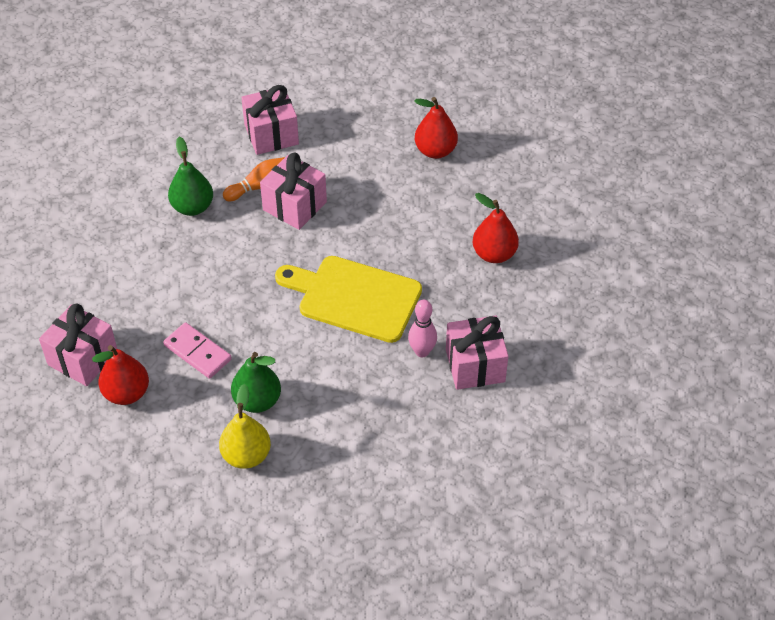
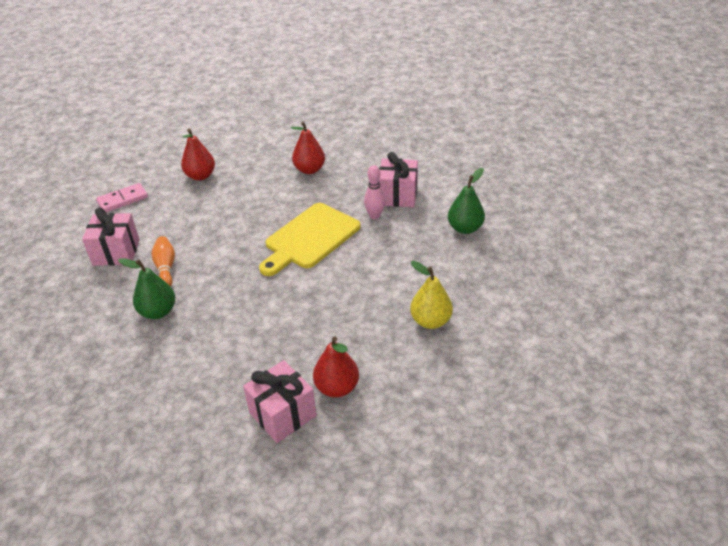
camera: 70 degrees left, 10 degrees down
pink domino [163,322,232,379] -> pink domino moved to [96,183,148,212]
green pear [231,352,281,413] -> green pear moved to [448,168,485,234]
pink gift [260,153,327,230] -> none

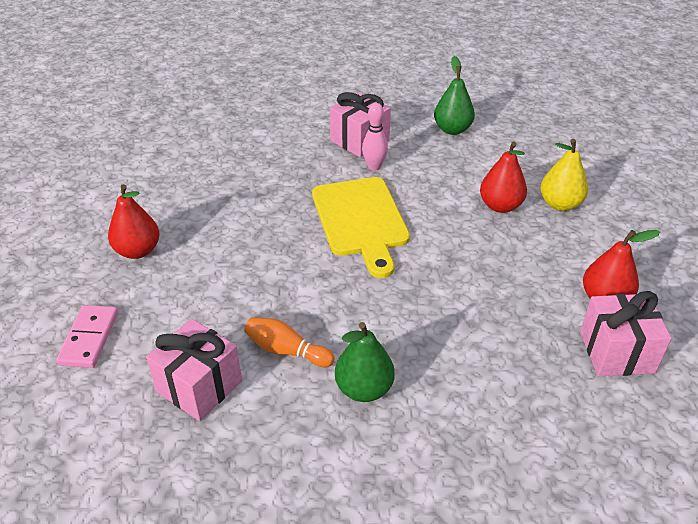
camera: 55 degrees left, 0 degrees up
red pear [291,122,325,174] -> red pear moved to [480,141,527,213]

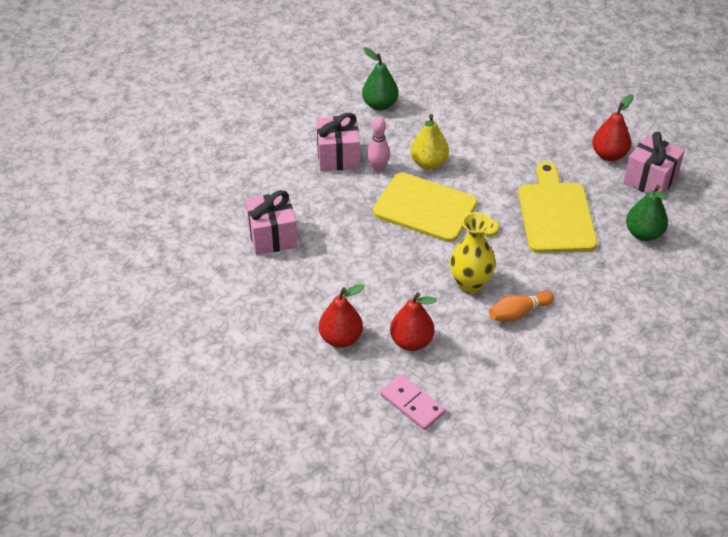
camera: 50 degrees left, 5 degrees up
pink gift [146,319,242,421] -> pink gift moved to [246,190,297,255]
green pear [335,322,395,402] -> green pear moved to [626,185,668,241]
red pear [480,141,527,213] -> red pear moved to [390,292,437,351]
yellow pear [540,139,588,211] -> yellow pear moved to [410,114,449,169]
none -> yellow vase [450,212,496,294]
none -> yellow cutting board [518,162,597,253]

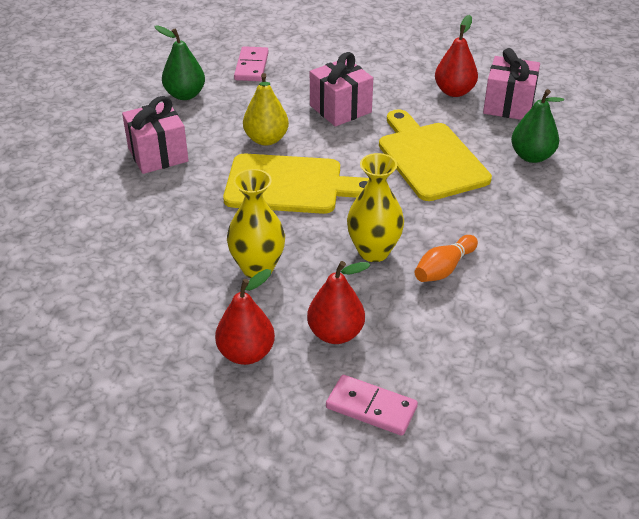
camera: 20 degrees left, 5 degrees down
pink gift [246,190,297,255] -> pink gift moved to [310,52,373,127]
pink bowling pin [367,117,390,172] -> none
none -> yellow vase [227,169,285,278]
none -> pink domino [234,46,269,81]

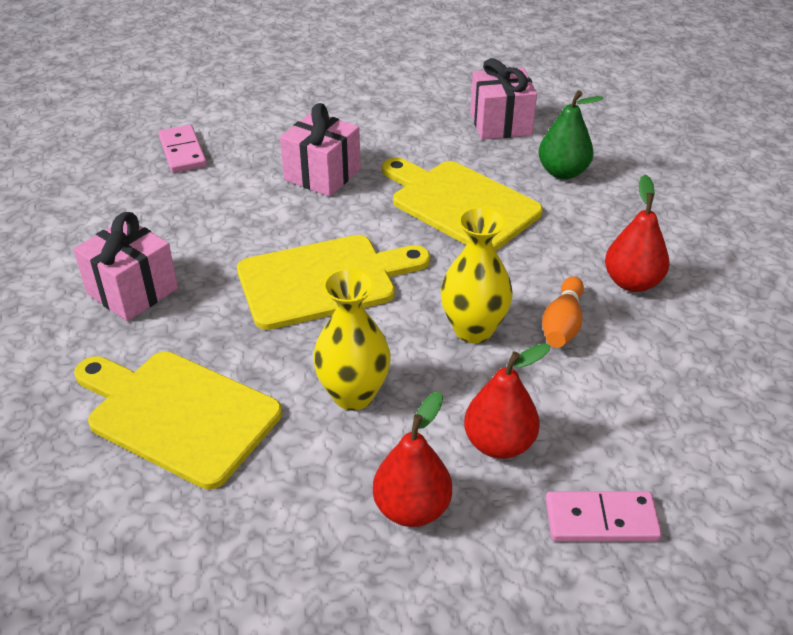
camera: 25 degrees left, 0 degrees up
green pear [154,25,205,100] -> none
yellow pear [243,73,289,146] -> none
red pear [435,15,478,97] -> red pear moved to [605,175,669,292]
none -> yellow cutting board [74,351,282,489]

